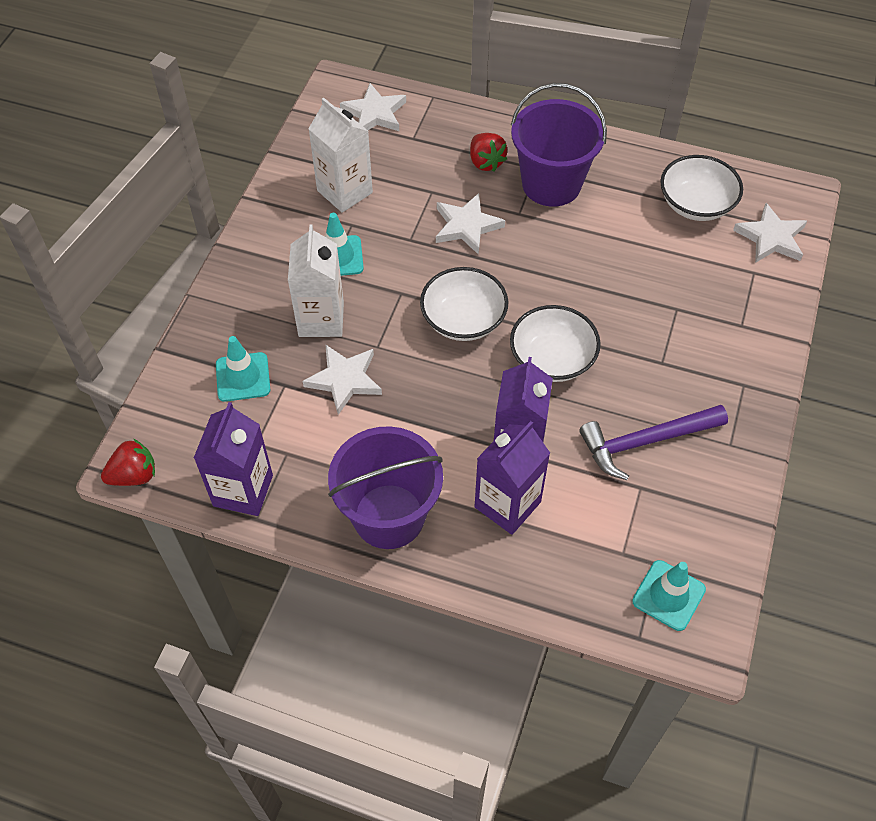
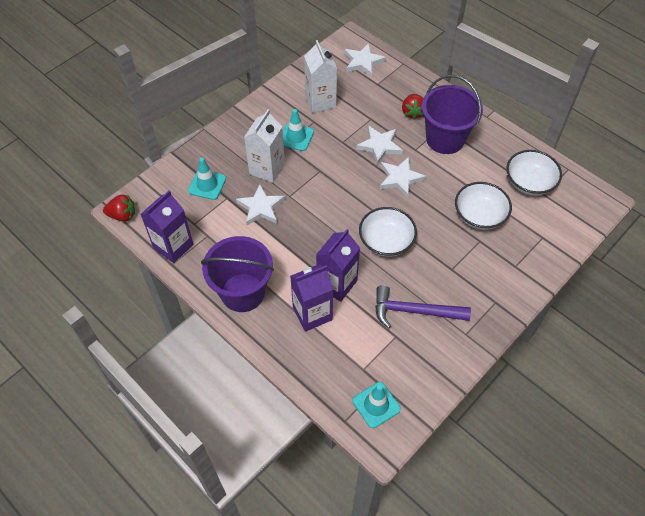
camera: 25 degrees right, 0 degrees up
white bowl [420,267,508,341] -> white bowl moved to [455,182,512,230]
white star [733,203,807,263] -> white star moved to [380,157,426,198]

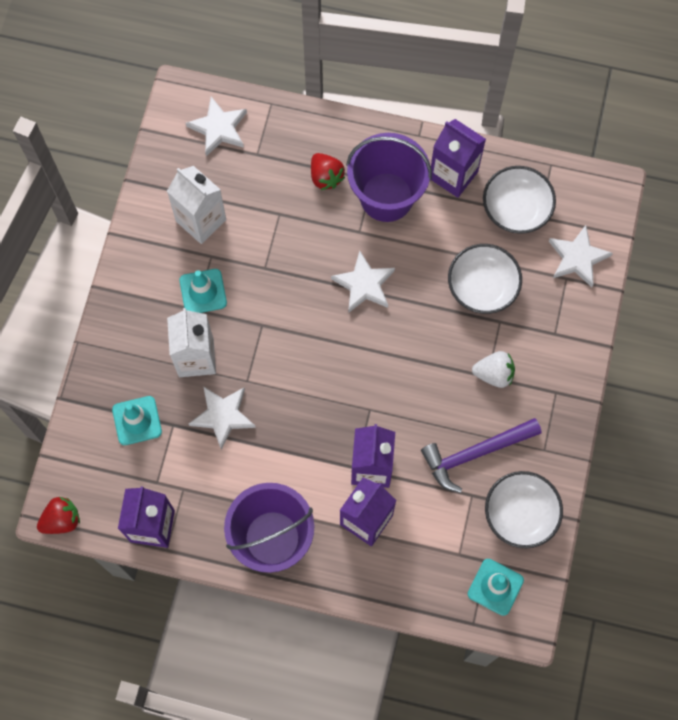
camera: 30 degrees left, 15 degrees up
white star [356,126,403,165] -> white star moved to [549,225,613,287]
white bowl [359,207,417,257] -> white bowl moved to [485,471,563,548]
none -> purple carton [431,119,486,198]
none -> white strawberry [472,351,515,388]

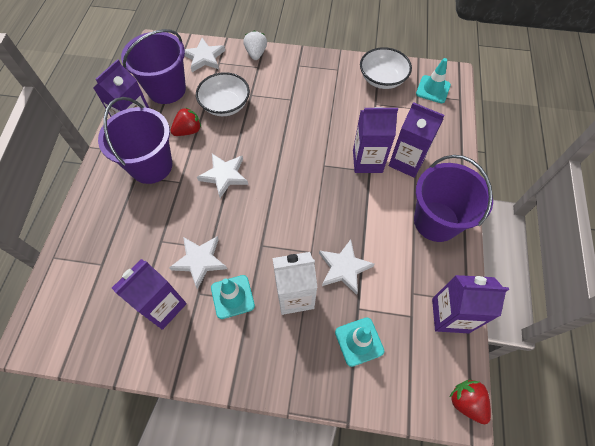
camera: 95 degrees left, 10 degrees down
white carton [167,166,226,244] -> purple carton [112,259,187,330]
white star [186,97,247,156] -> white star moved to [169,236,227,289]
red strawberry [311,153,345,190] -> red strawberry moved to [171,107,201,136]
purple hammer [421,418,542,493] -> none
white strawberry [472,351,515,388] -> white strawberry moved to [243,30,267,60]
white bowl [483,166,556,234] -> purple bucket [121,29,186,104]

